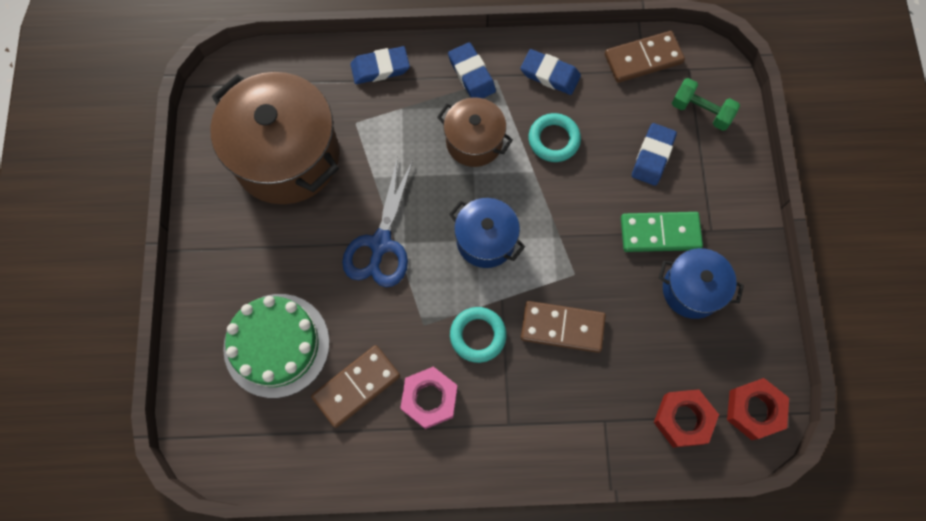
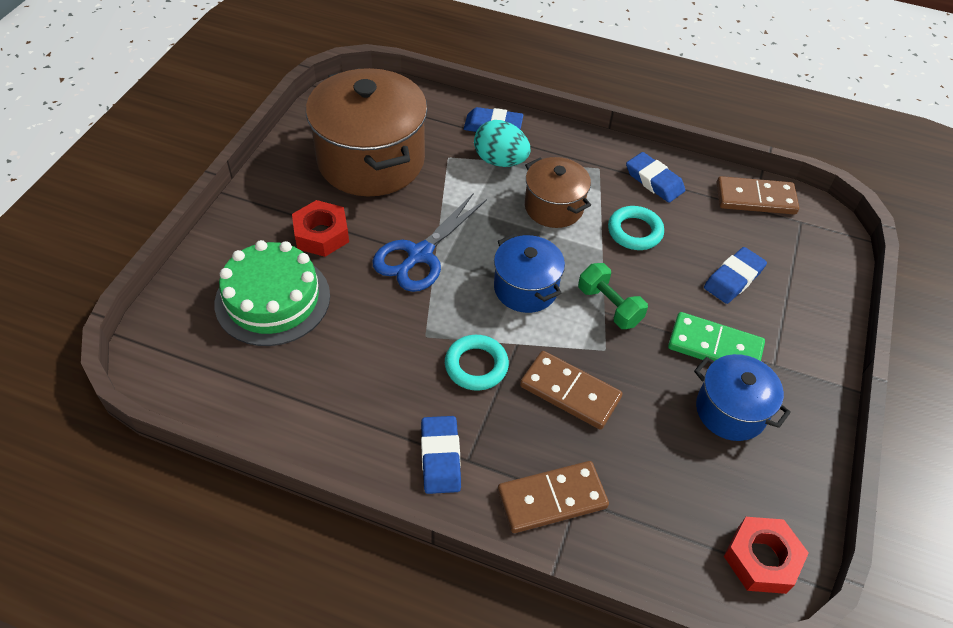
camera: 20 degrees right, 20 degrees down
brown domino [311,345,400,428] -> brown domino moved to [497,461,609,533]
pink nut [400,366,457,429] -> none
blue eraser [448,42,496,98] -> blue eraser moved to [421,416,461,494]
red nut [654,389,719,448] -> red nut moved to [292,200,349,257]
green dumbbell [672,78,740,131] -> green dumbbell moved to [578,263,648,329]
none -> turquoise egg [474,120,530,167]

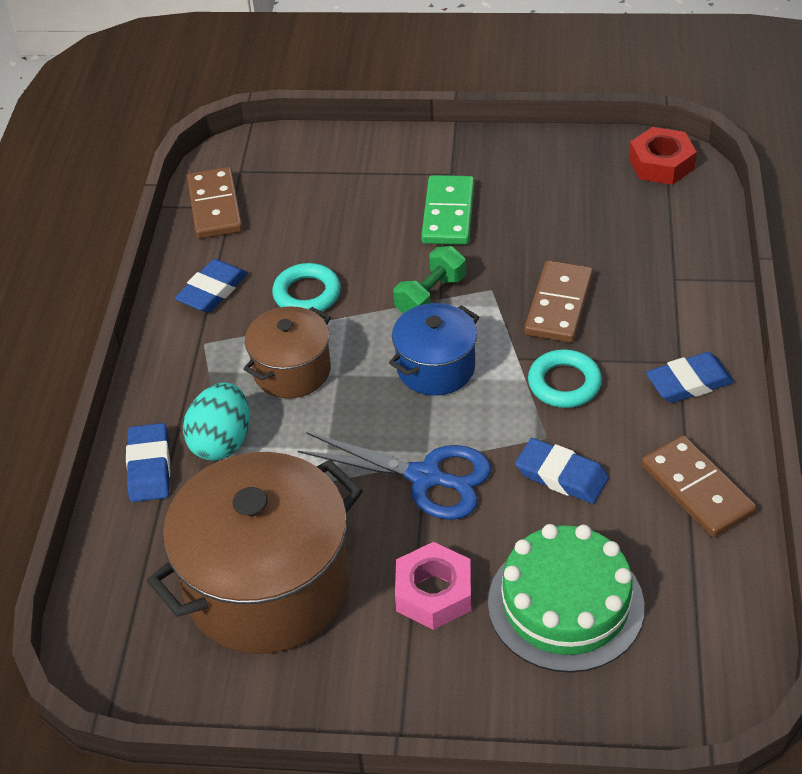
camera: 100 degrees left, 5 degrees down
red nut [292,200,349,257] -> pink nut [395,542,471,630]
brown domino [497,461,609,533] -> brown domino moved to [641,435,757,538]
blue pot [694,354,791,441] -> none
blue eraser [704,247,767,304] -> blue eraser moved to [515,438,609,504]

